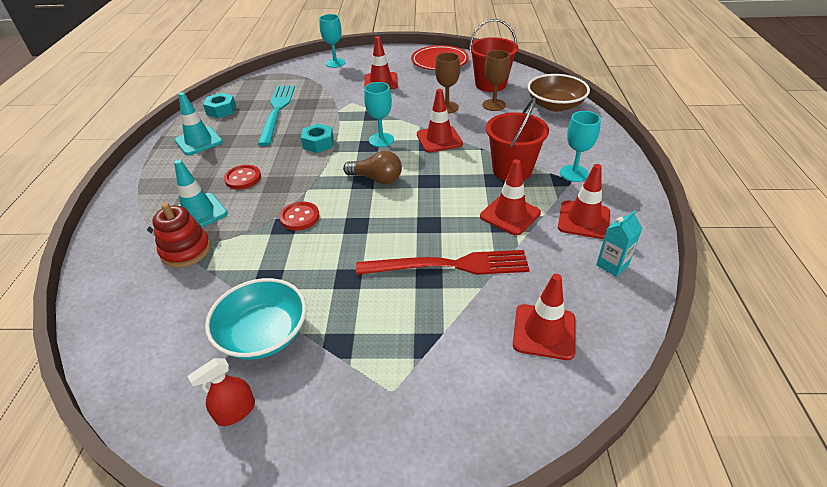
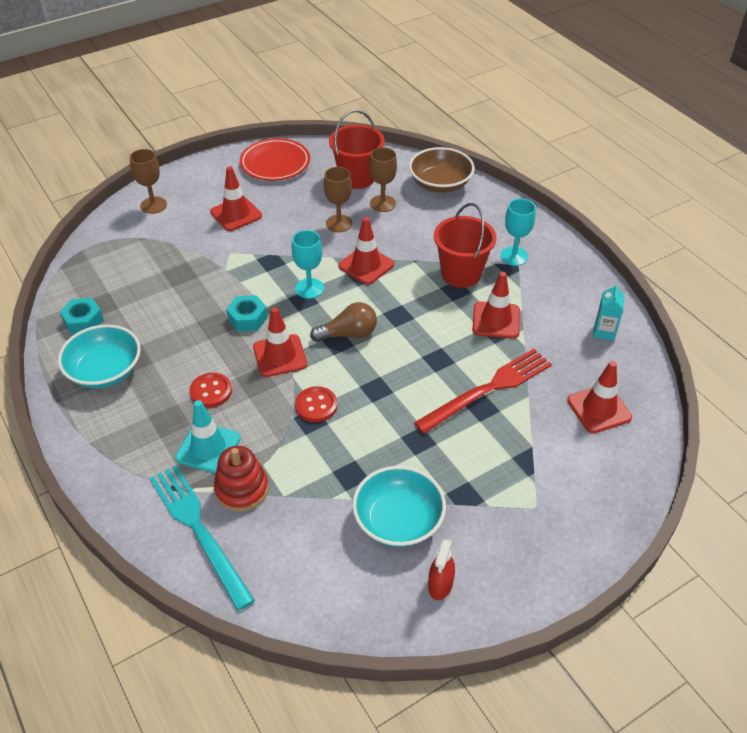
camera: 35 degrees left, 5 degrees up
turquoise traffic cone [175,92,223,155] -> turquoise bowl [58,324,141,388]
turquoise fork [257,85,295,146] -> turquoise fork moved to [150,465,255,611]
turquoise goblet [319,14,345,68] -> brown goblet [130,149,167,214]
red traffic cone [558,164,610,239] -> red traffic cone moved to [253,307,307,377]

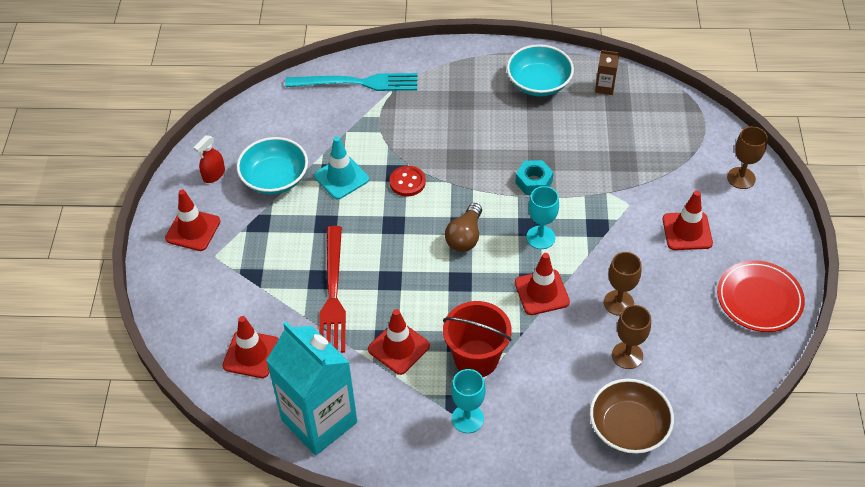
camera: 125 degrees right, 5 degrees up
turquoise nut [60,298,104,335] -> brown carton [595,50,619,95]
turquoise traffic cone [175,400,241,474] -> turquoise traffic cone moved to [314,137,369,199]
red button [189,373,232,408] -> none
red stacking toy [214,446,268,512] -> none
red traffic cone [253,307,307,377] -> red traffic cone moved to [165,190,221,251]
red bucket [329,110,385,189] -> none
red spray bottle [428,539,455,600] -> red spray bottle turned 105 degrees counterclockwise [194,135,225,183]
turquoise carton [593,283,625,341] -> turquoise carton [266,321,357,455], size x2.48

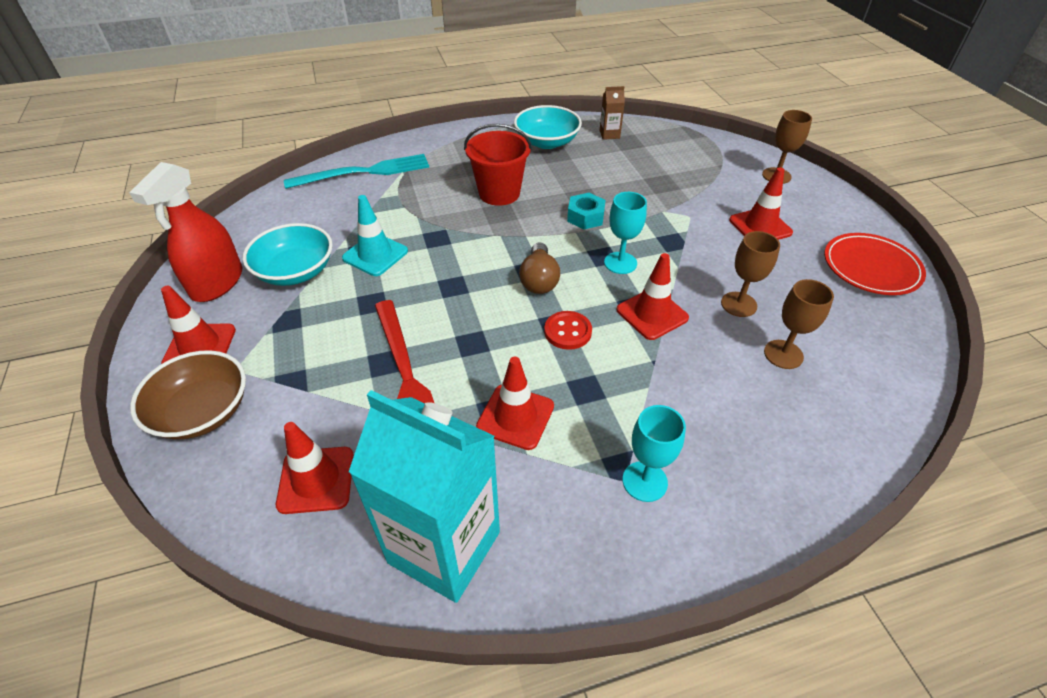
camera: 20 degrees left, 5 degrees down
red spray bottle [194,135,225,183] -> red spray bottle [129,162,242,302], size x1.95
red button [389,166,426,196] -> red button moved to [544,311,592,350]
red bucket [443,301,512,377] -> red bucket moved to [464,124,532,206]
brown bowl [590,378,674,454] -> brown bowl moved to [130,350,246,440]

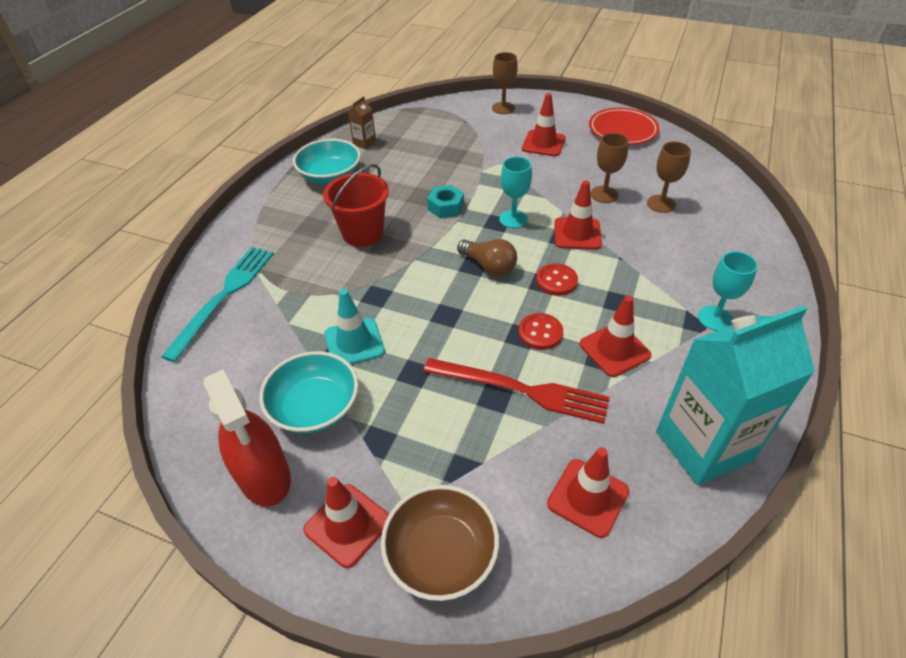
camera: 50 degrees left, 0 degrees up
none -> red button [518,313,563,350]

